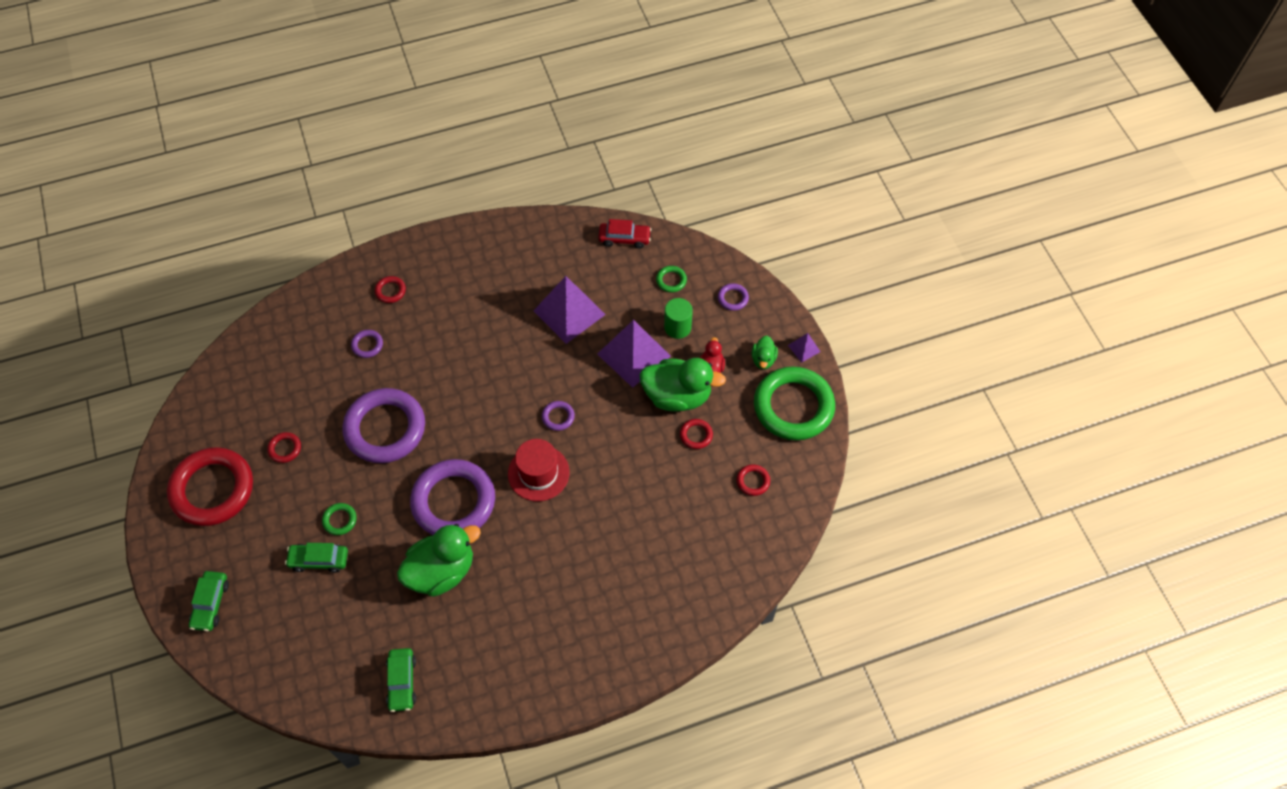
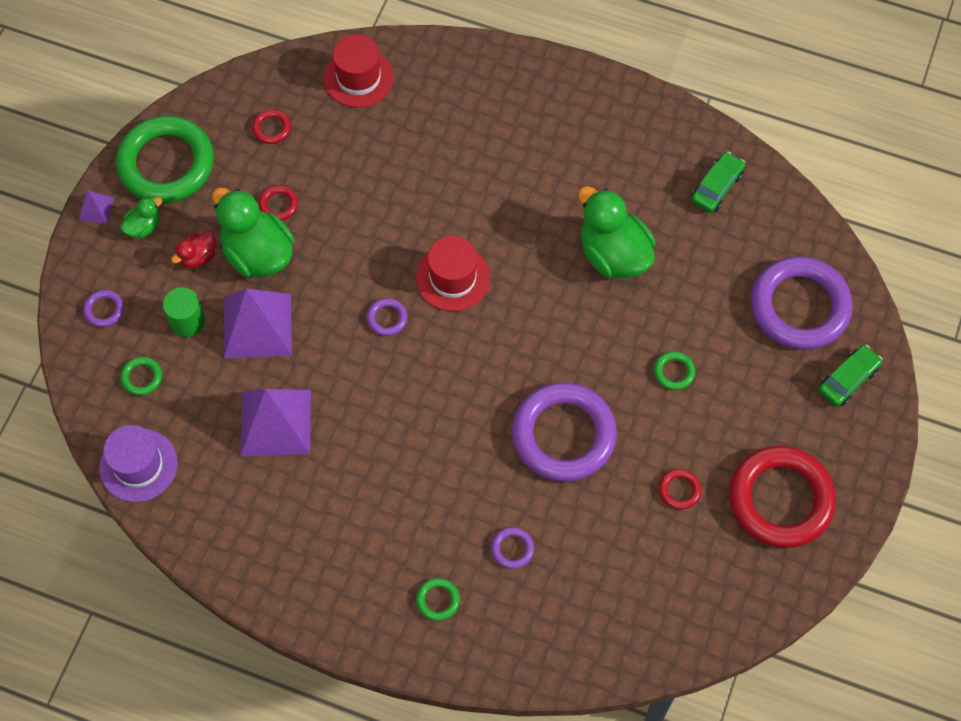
camera: 140 degrees left, 5 degrees up
green car [285,543,348,573] -> none
red ring [375,276,406,303] -> green ring [416,578,460,621]
green duck [397,524,481,597] -> green duck turned 45 degrees clockwise [578,186,656,279]
purple ring [410,459,495,535] -> purple ring moved to [751,256,853,350]
red car [598,219,651,248] -> purple hat [99,425,178,502]
none -> red hat [324,34,394,108]

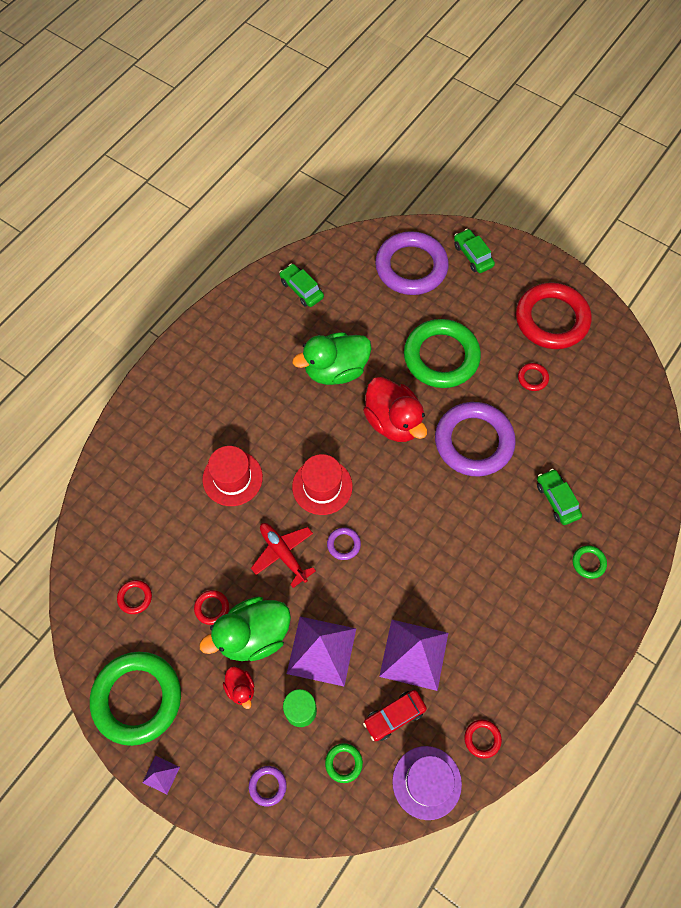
camera: 75 degrees left, 0 degrees up
green duck [120,197,162,239] -> none
red hat [324,34,394,108] -> red hat moved to [202,446,263,506]
purple ring [491,527,534,569] -> green car [537,469,582,525]
green ring [654,351,695,390] -> green ring [404,319,481,388], size x2.48
none -> red plane [251,523,316,588]
none -> red duck [363,377,427,442]
none -> red car [363,690,427,741]
none -> red ring [464,719,502,758]

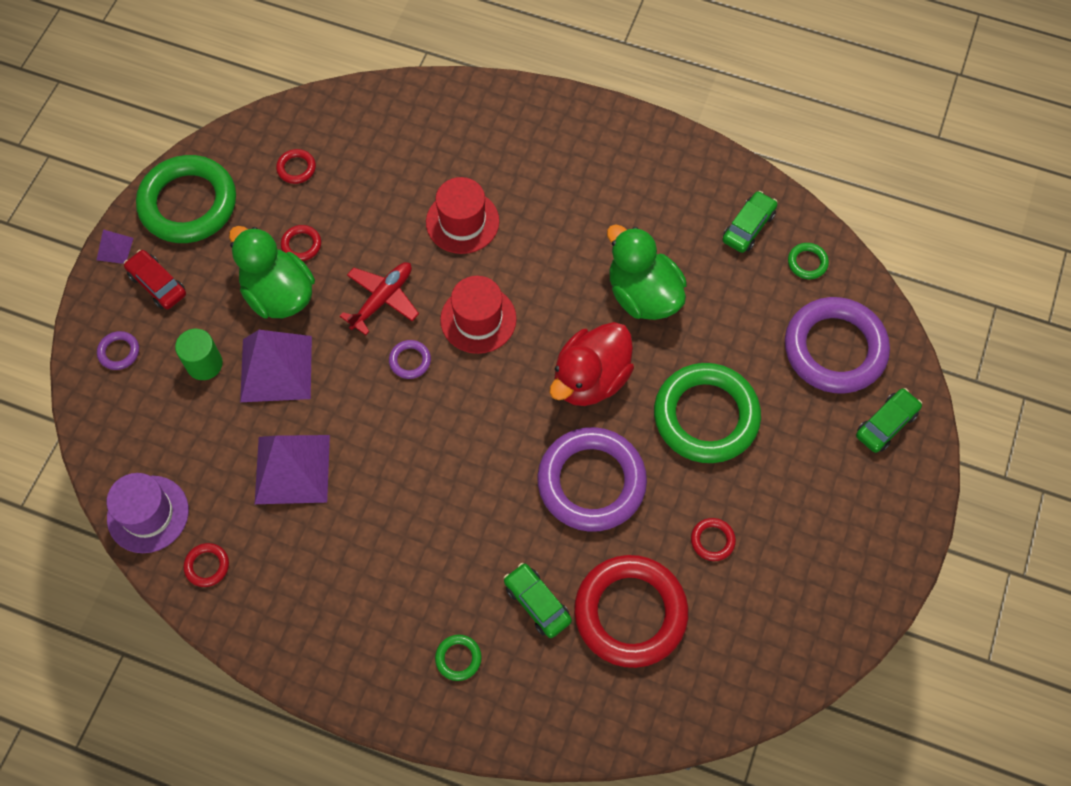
camera: 75 degrees right, 0 degrees up
red duck [223,666,254,709] -> none
green ring [325,743,363,783] -> green ring moved to [788,243,829,279]
red car [363,690,427,741] -> red car moved to [124,250,186,309]
red ring [516,282,591,349] -> red ring moved to [574,555,688,668]
green car [537,469,582,525] -> green car turned 90 degrees counterclockwise [504,563,572,638]

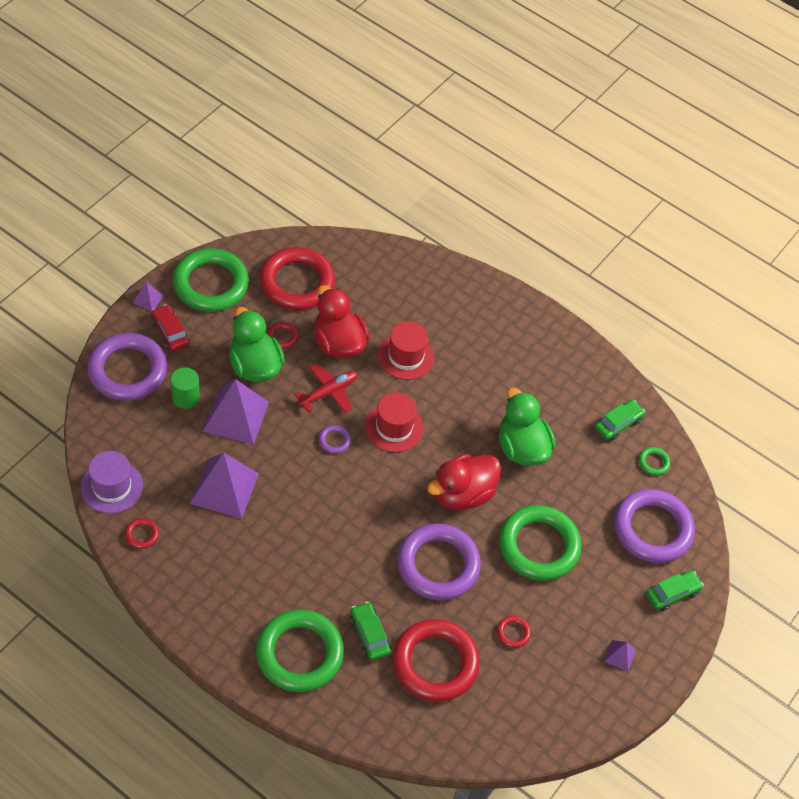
camera: 10 degrees right, 10 degrees down
purple ring [97,331,139,370] -> purple ring [87,333,167,401], size x2.48
red ring [276,149,316,184] -> red ring [260,247,335,310], size x2.48
green ring [435,635,482,681] -> green ring [256,610,344,692], size x2.48
none -> red duck [314,285,370,359]
none -> purple pyramid [604,640,636,671]

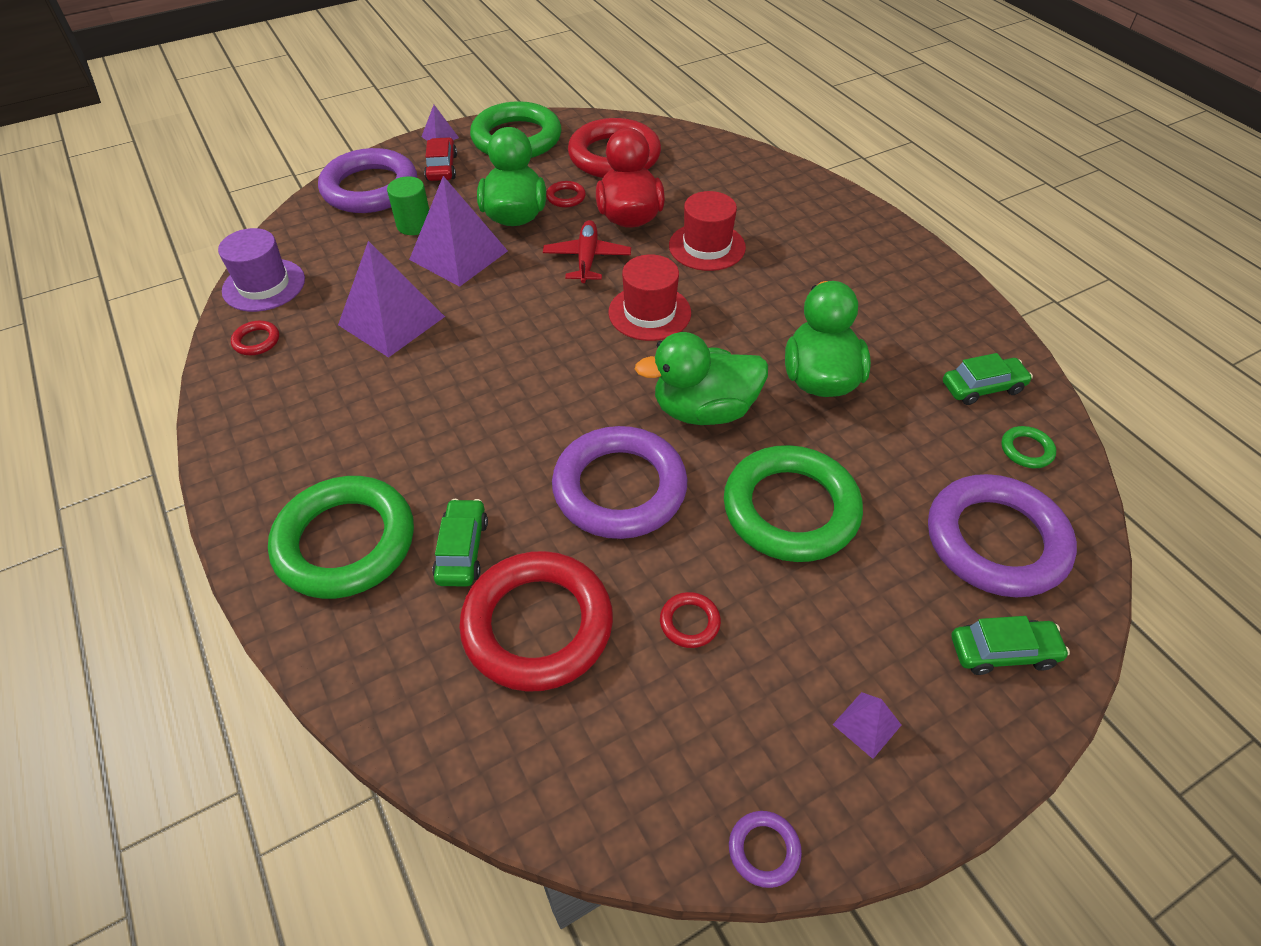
camera: 30 degrees right, 5 degrees down
red plane [294,363,358,413] -> red plane turned 75 degrees counterclockwise [543,220,631,283]
purple ring [319,425,351,454] -> purple ring moved to [729,811,802,888]
red duck [427,454,501,510] -> green duck [635,332,768,425]

